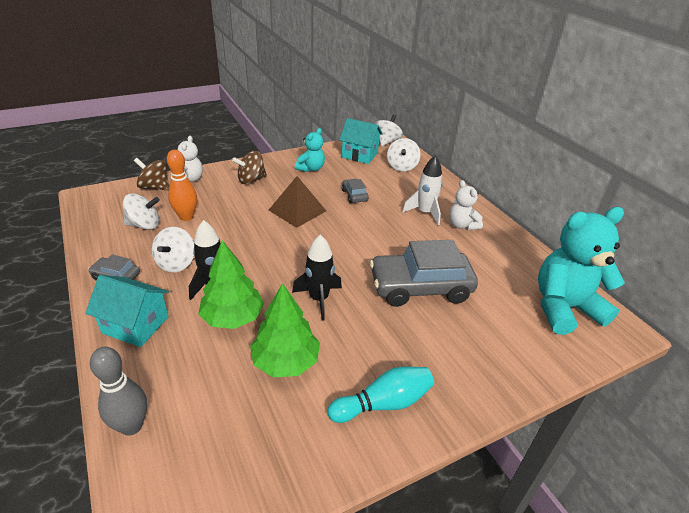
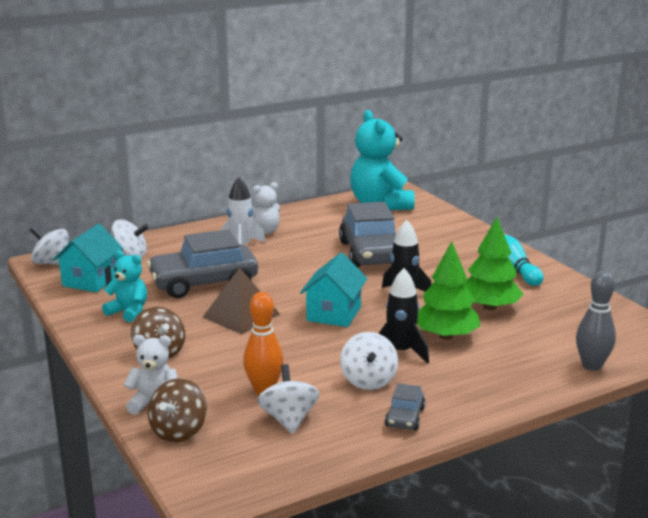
camera: 90 degrees left, 15 degrees down
turquoise house [85,275,169,347] -> turquoise house moved to [300,253,368,327]
white spinning top [152,227,194,273] -> white spinning top turned 75 degrees clockwise [340,332,398,390]
grey car [342,179,368,203] -> grey car [147,229,258,298], size x2.21

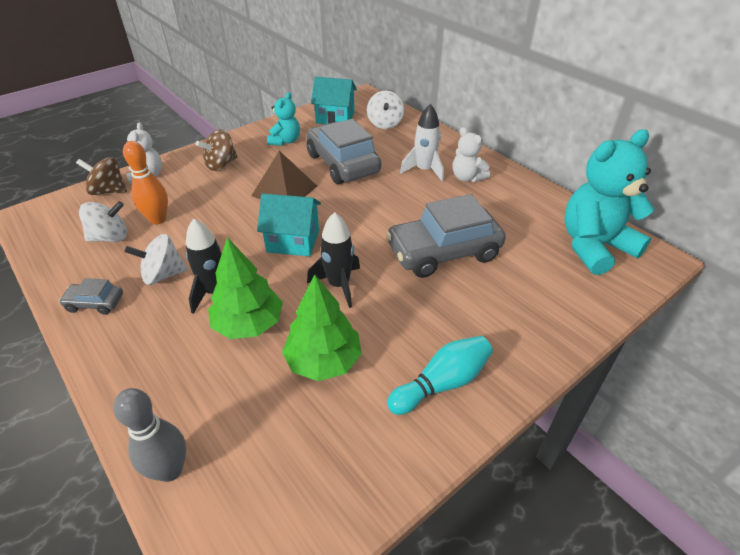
camera: 80 degrees right, 20 degrees up
white spinning top [30,227,68,265] -> none

